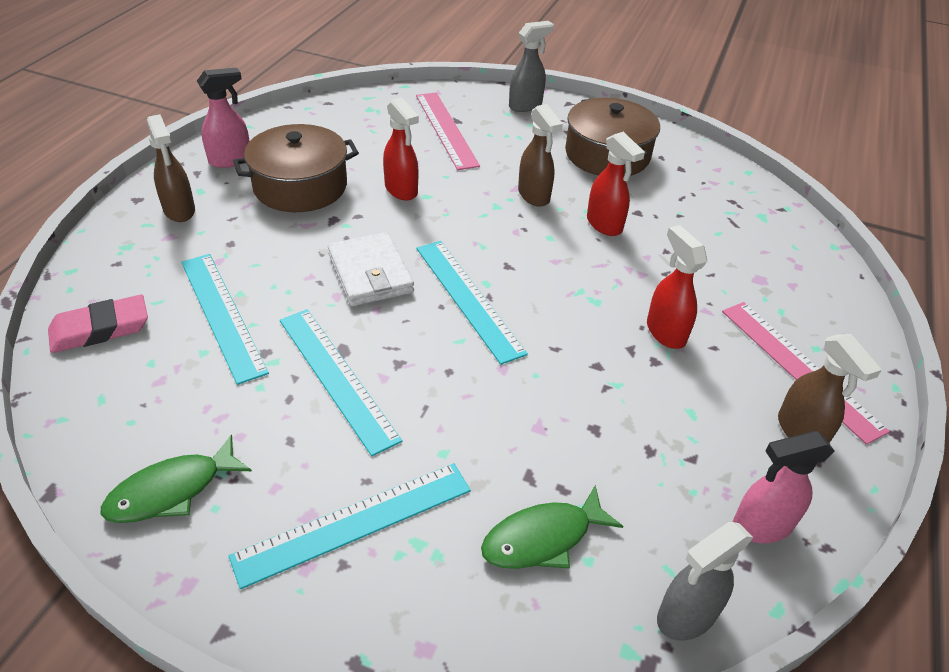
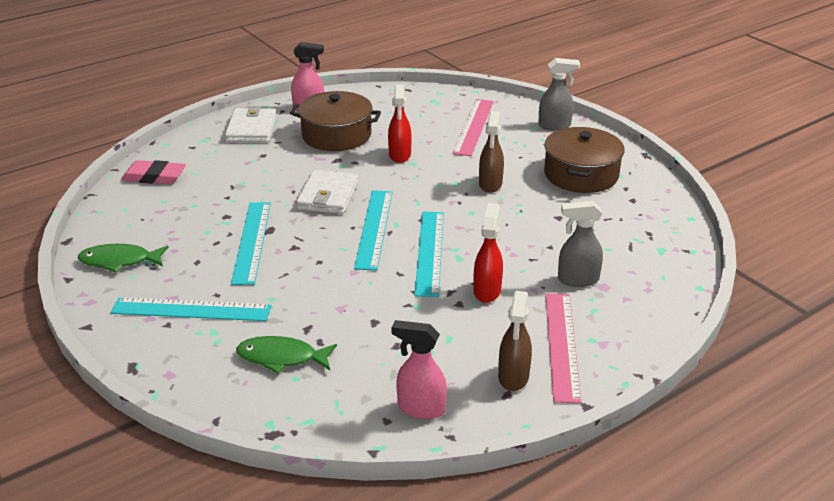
camera: 35 degrees right, 10 degrees down
brown spray bottle [147,114,195,222] -> white wallet [225,106,276,143]
turquoise ruler [181,254,269,385] -> turquoise ruler moved to [414,212,444,297]
red spray bottle [587,132,645,236] -> none
grey spray bottle [657,522,753,641] -> grey spray bottle moved to [558,201,603,287]

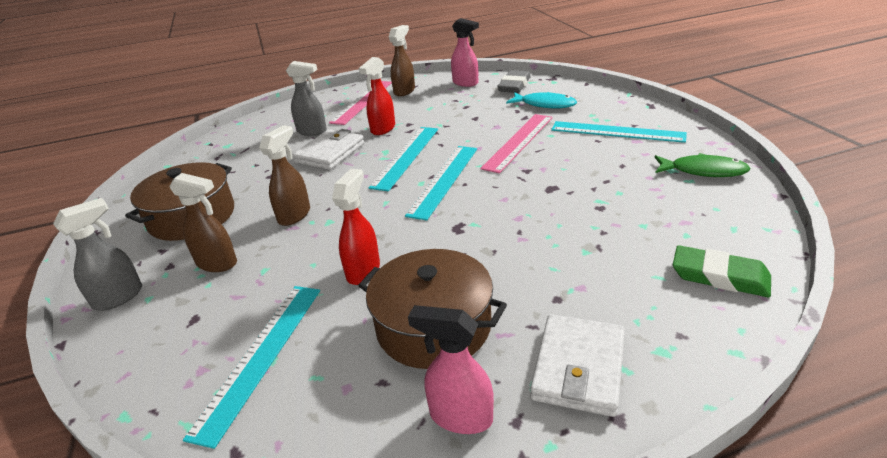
camera: 160 degrees left, 0 degrees up
pink eraser [121,160,186,184] -> green eraser [673,245,771,297]
turquoise ruler [231,202,271,285] -> turquoise ruler moved to [183,286,320,449]
green fish [236,336,337,374] -> turquoise fish [506,92,577,108]
white wallet [296,170,358,214] -> white wallet moved to [293,129,364,170]
pink ruler [452,99,494,156] -> pink ruler moved to [480,114,553,174]
grey spray bottle [538,58,580,131] -> grey spray bottle turned 120 degrees clockwise [53,198,142,311]
none -> brown spray bottle [169,173,237,272]
none -> grey eraser [497,70,531,93]

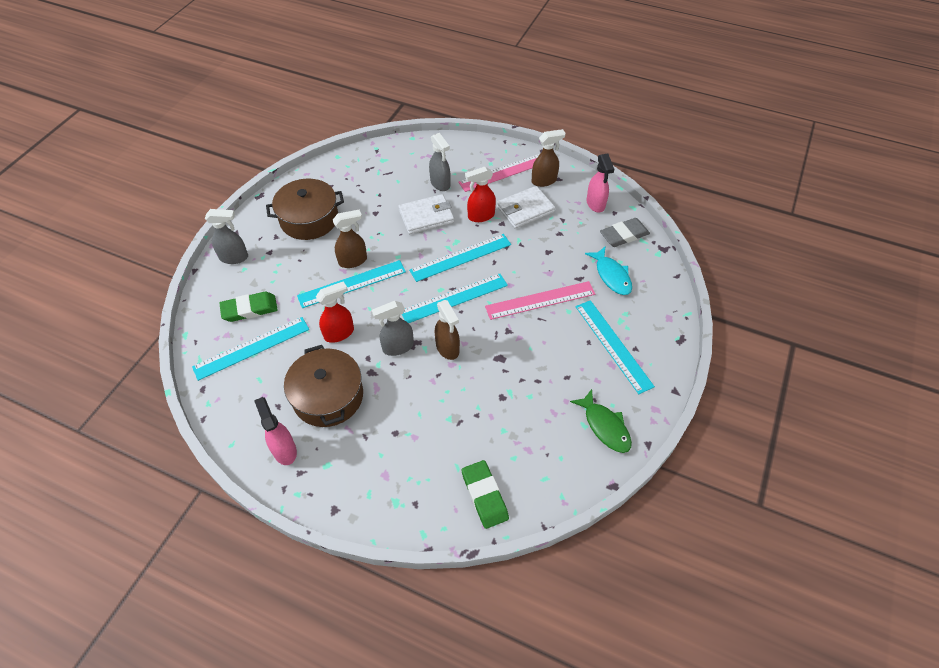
camera: 40 degrees right, 20 degrees up
brown spray bottle [169,173,237,272] -> brown spray bottle moved to [435,300,460,360]
white wallet [530,314,625,417] -> white wallet moved to [497,186,555,229]
none -> green eraser [219,292,278,322]
none -> turquoise ruler [297,260,406,308]
none -> grey spray bottle [372,301,414,356]

